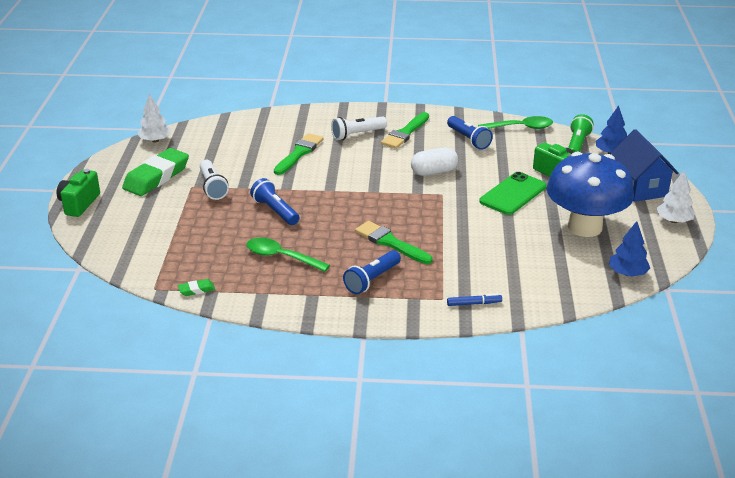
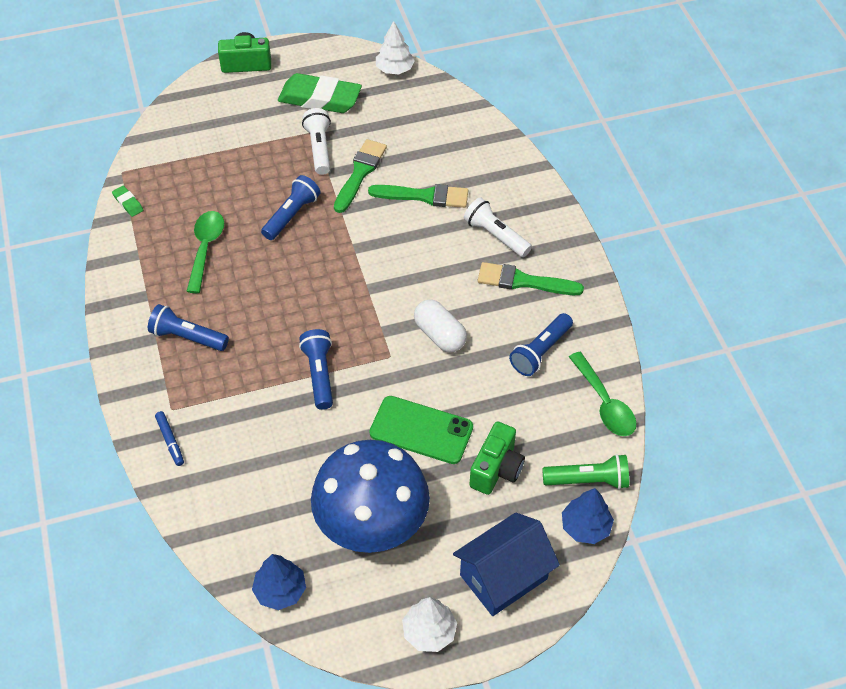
camera: 70 degrees right, 20 degrees up
white flashlight [200,160,229,200] -> white flashlight turned 120 degrees clockwise [302,108,331,175]
green brush [355,221,433,264] -> green brush moved to [334,139,387,213]
none -> blue flashlight [299,329,333,410]

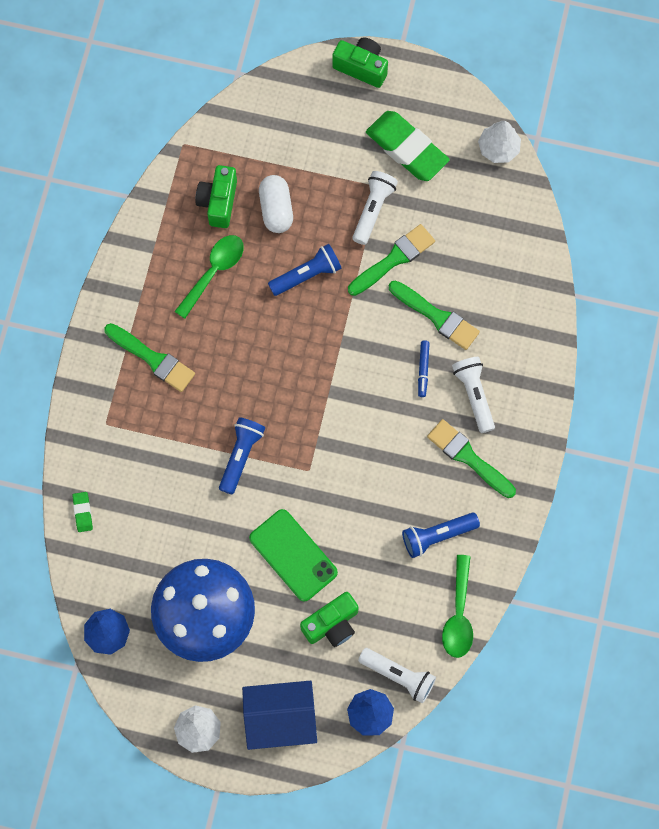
camera: 30 degrees right, 20 degrees up
green eraser [112,186,143,217] -> green eraser moved to [73,492,93,532]
blue flashlight [148,304,229,351] -> green brush [104,323,195,392]
blue marker [155,411,184,466] -> blue marker moved to [418,340,430,397]
white capsule [414,299,467,353] -> white capsule moved to [259,175,293,233]
green flashlight [542,454,629,490] -> white flashlight [358,648,436,704]
none -> green camera [196,165,237,228]

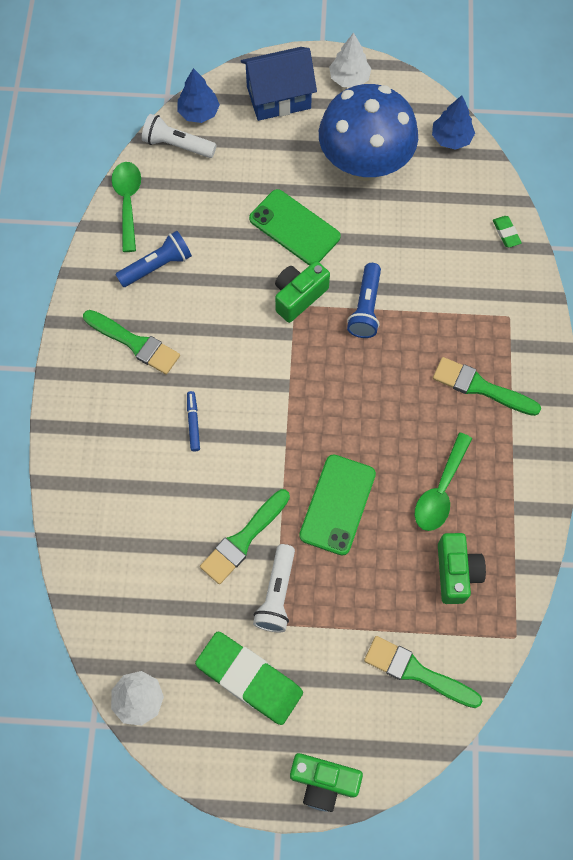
camera: 170 degrees right, 5 degrees down
white capsule [259,175,293,233] -> none
blue flashlight [268,244,342,296] -> green phone [299,454,376,556]
green camera [300,592,359,647] -> green camera moved to [275,261,330,323]
green brush [389,280,480,350] -> green brush moved to [364,636,482,708]
white flashlight [452,357,495,433] -> none

